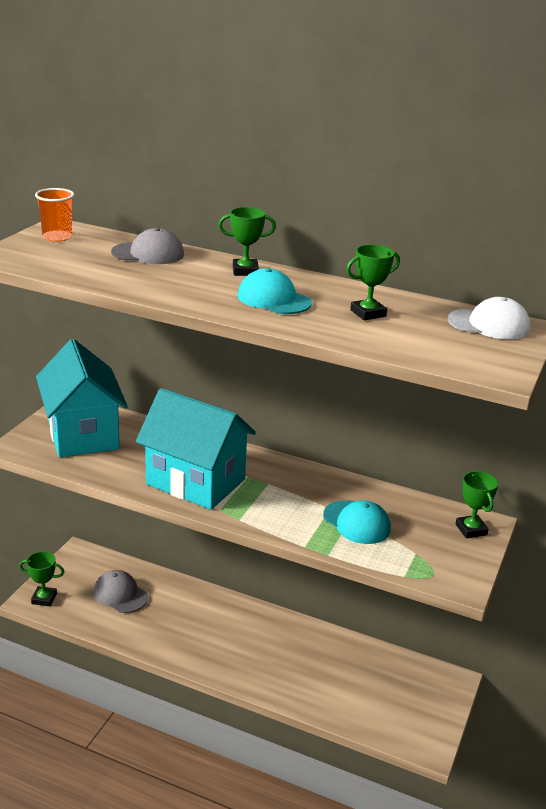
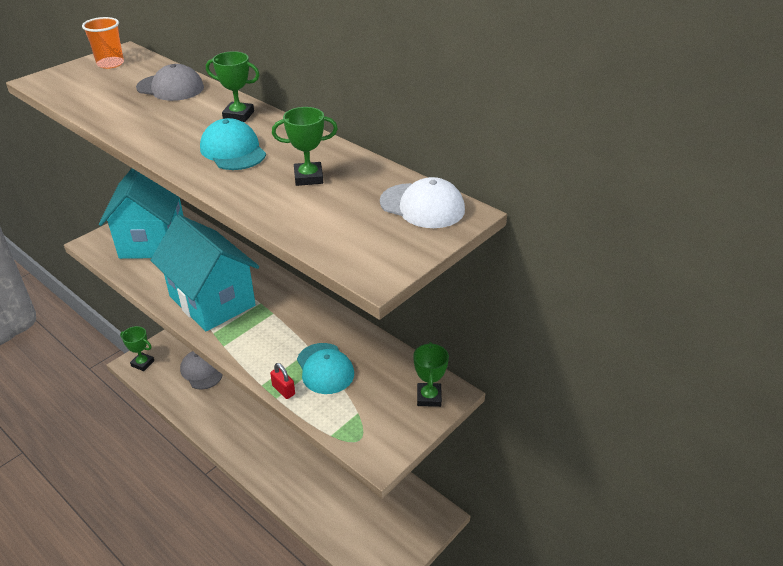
camera: 20 degrees right, 10 degrees up
none -> red padlock [270,363,295,399]

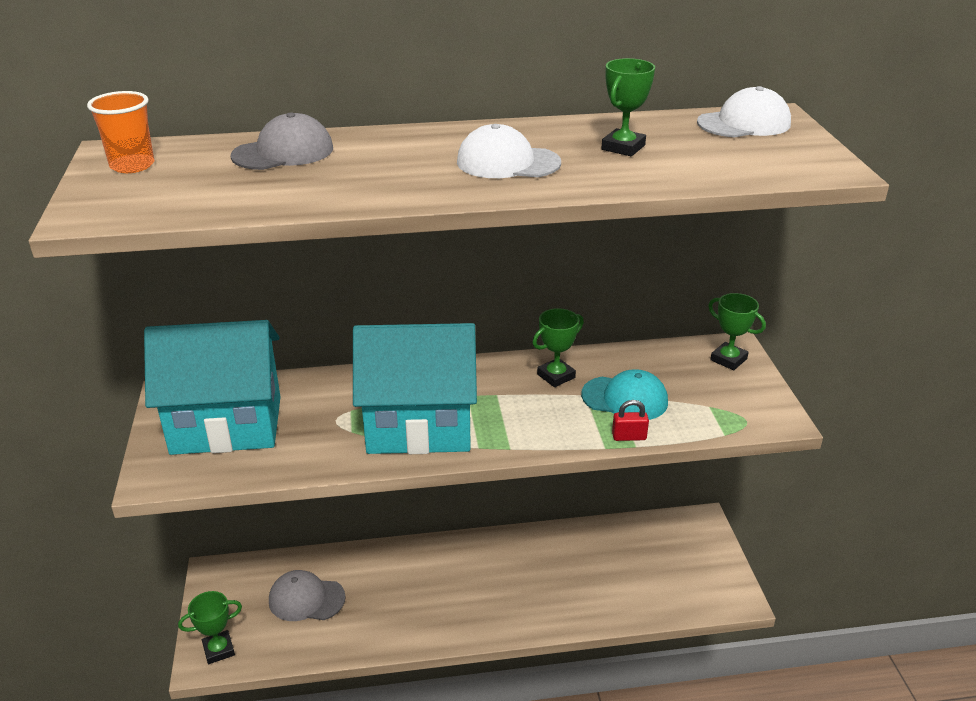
camera: 50 degrees left, 5 degrees down
turquoise house [99,168,184,259] -> turquoise house turned 45 degrees counterclockwise [144,320,280,455]
turquoise cap [200,118,266,170] -> white cap [457,124,561,178]
green trophy [206,51,260,122] -> green trophy moved to [532,308,584,387]

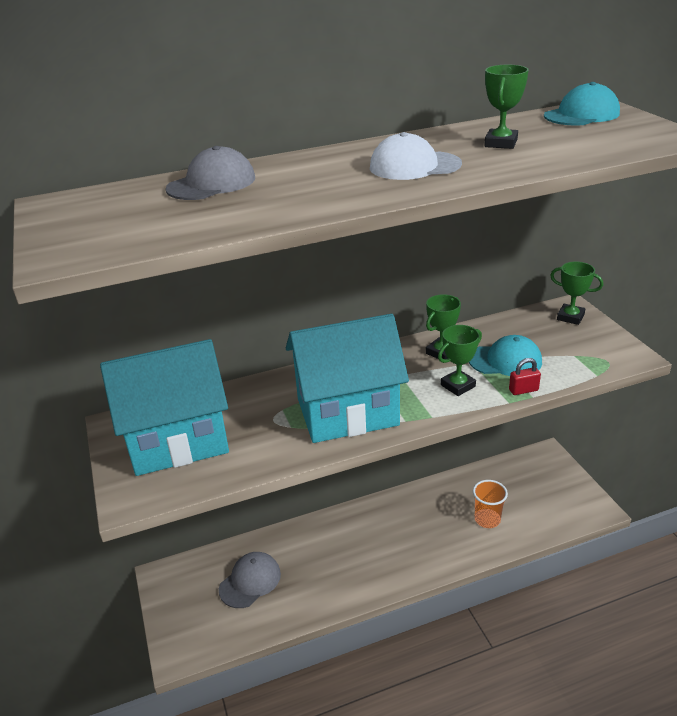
camera: 10 degrees left, 0 degrees up
orange cup [87,91,155,173] -> orange cup moved to [473,480,508,528]
green trophy [178,591,242,664] -> green trophy moved to [438,325,482,396]
grey cap [269,570,346,621] -> grey cap turned 135 degrees clockwise [219,552,281,608]
white cap [697,86,791,138] -> turquoise cap [544,82,620,126]

